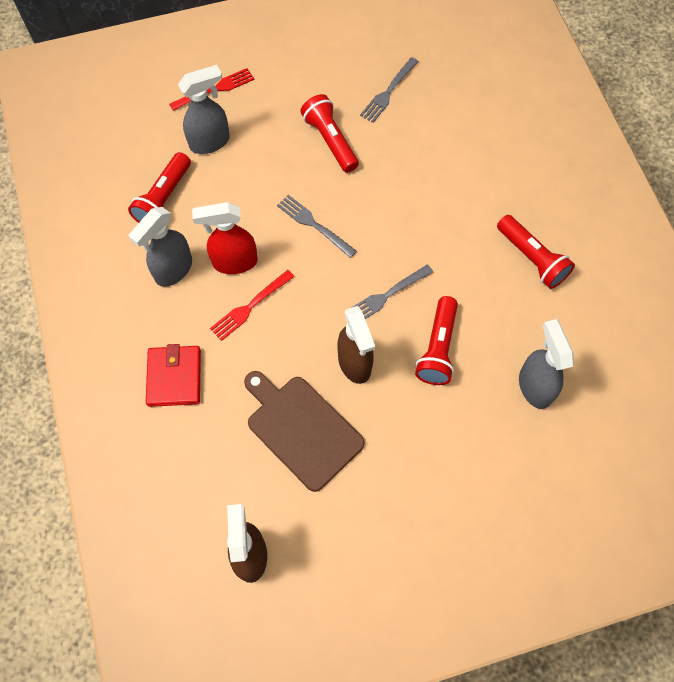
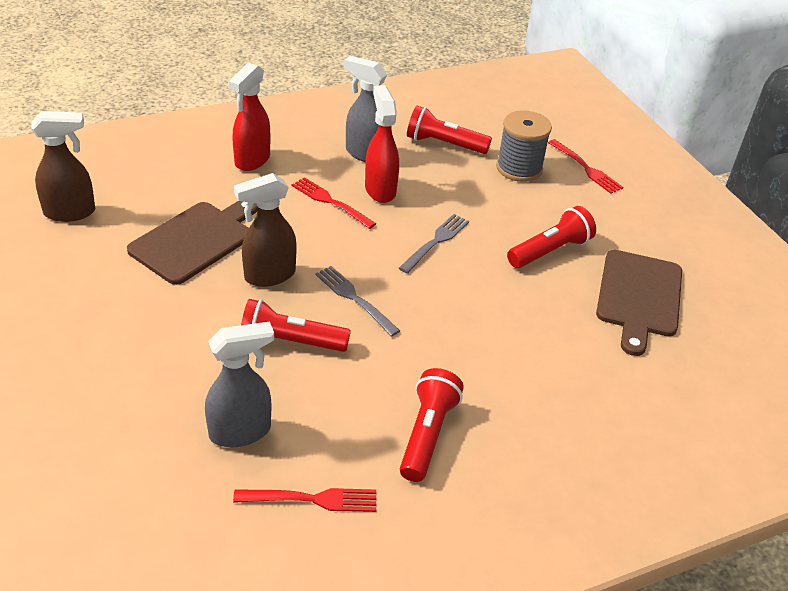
camera: 80 degrees right, 25 degrees down
red wallet [146,344,201,407] -> red spray bottle [228,62,270,171]
grey spray bottle [178,65,230,154] -> grey spool [496,110,552,182]
grey fork [360,57,419,123] -> brown cutting board [596,250,682,356]
red flashlight [497,215,575,289] -> red flashlight turned 150 degrees clockwise [400,368,464,482]
none -> red fork [233,488,376,512]

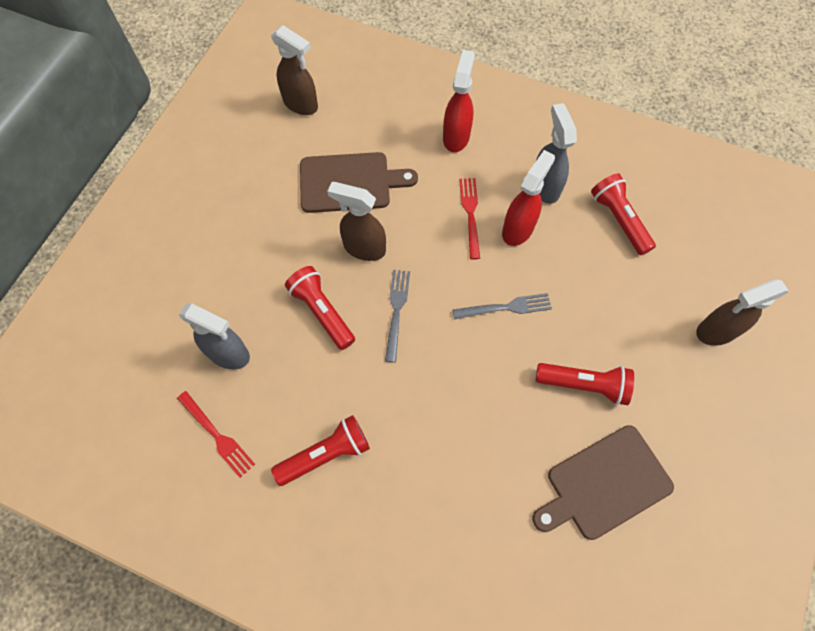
camera: 50 degrees right, 25 degrees up
red spray bottle [228,62,270,171] -> red spray bottle turned 120 degrees clockwise [443,50,475,152]
grey spool [496,110,552,182] -> none
red fork [548,139,623,194] -> brown spray bottle [696,279,789,346]

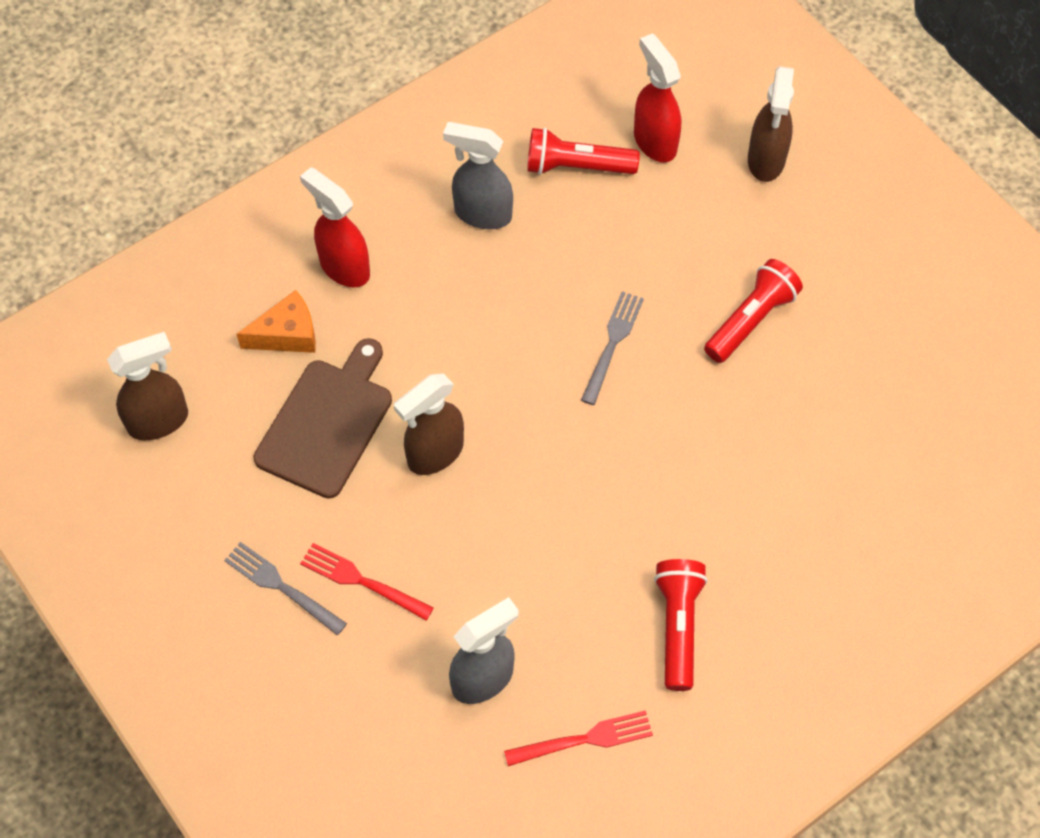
camera: 60 degrees left, 5 degrees down
red flashlight [285,266,355,350] -> none
grey fork [385,270,410,363] -> grey fork moved to [224,542,347,635]
red fork [459,178,480,259] -> red fork moved to [300,543,434,621]
red spray bottle [502,150,555,246] -> red spray bottle moved to [634,33,681,162]
brown cutting board [532,425,674,540] -> none
none -> orange cheese [236,290,316,353]

